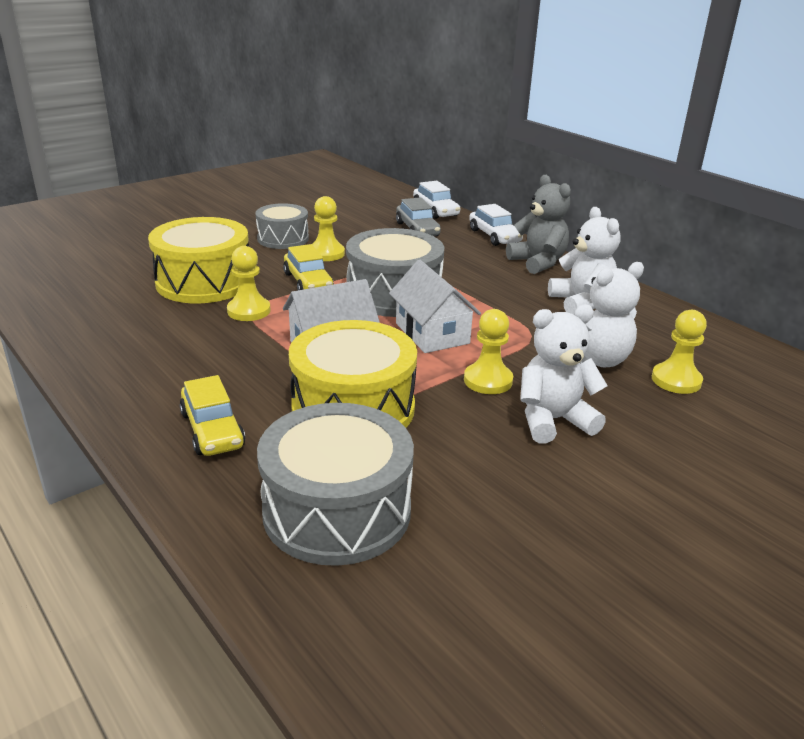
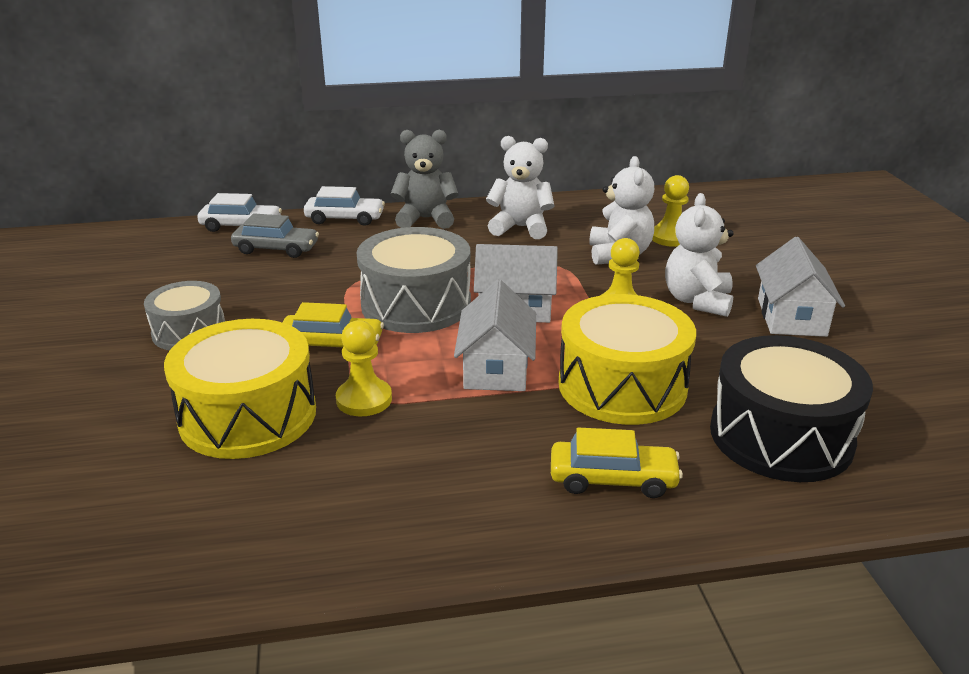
camera: 60 degrees left, 0 degrees up
grey drum [257,403,414,566] -> black drum [710,335,873,482]
yellow pawn [312,196,345,261] -> none
none -> white house [756,237,845,337]

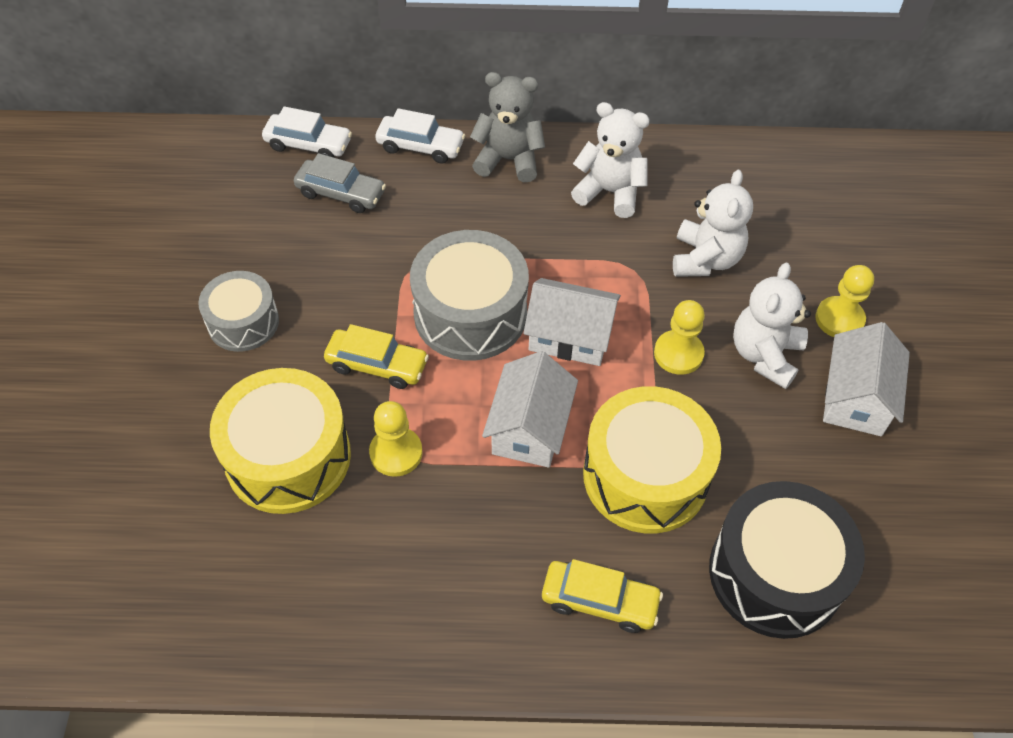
camera: 10 degrees right, 25 degrees up
yellow pawn [652,175,689,247] -> yellow pawn moved to [815,265,874,337]

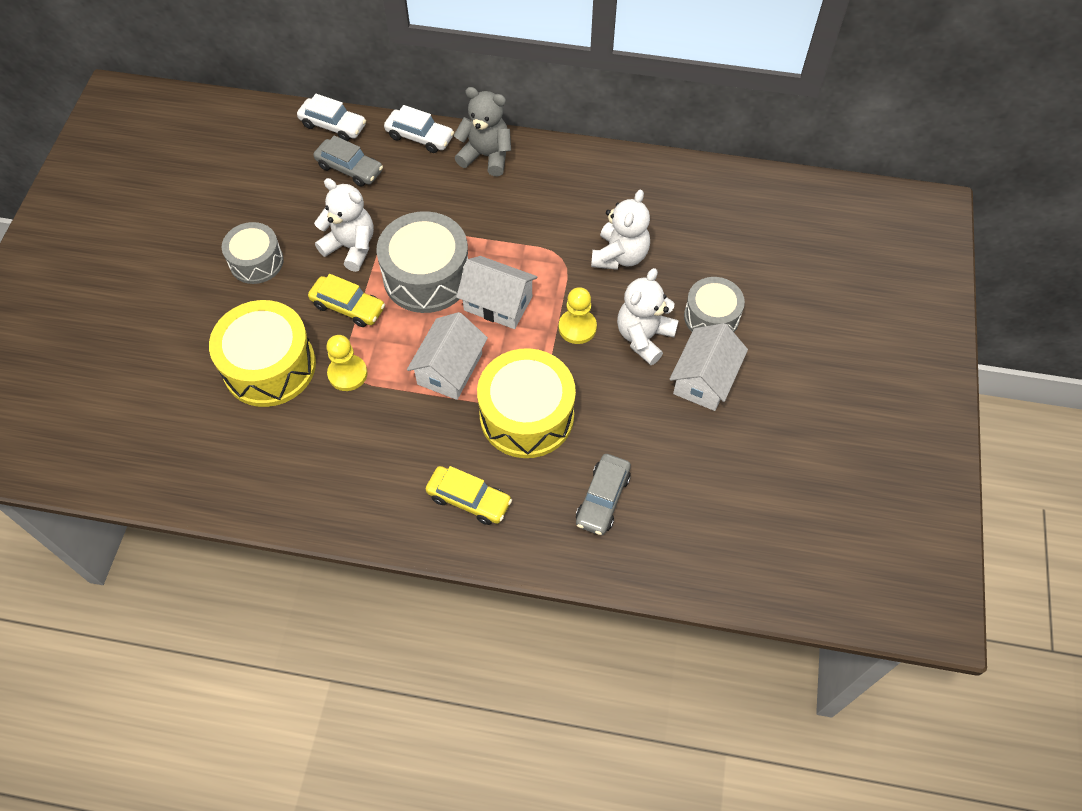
camera: 10 degrees right, 5 degrees up
white teddy bear [571,102,650,218] -> white teddy bear moved to [314,178,374,272]
black drum [709,481,865,639] -> grey car [576,454,631,535]
yellow pawn [815,265,874,337] -> grey drum [684,277,745,332]

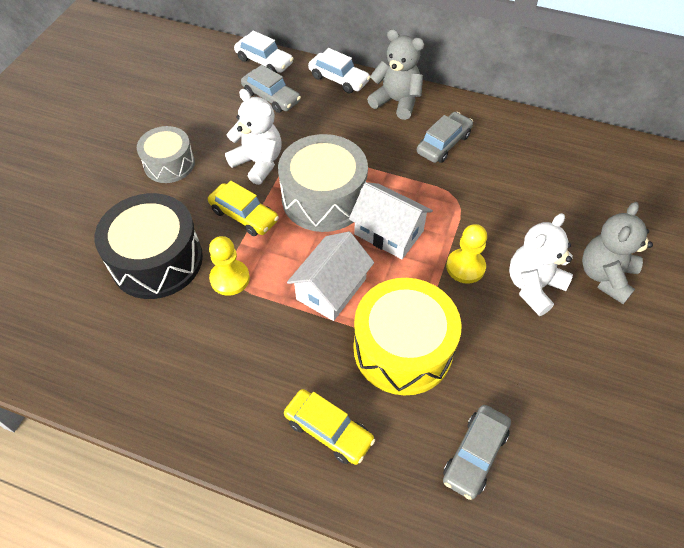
camera: 10 degrees right, 5 degrees down
yellow drum [209,300,316,407] -> black drum [94,193,203,299]
white teddy bear [591,190,650,270] -> none
white house [670,323,748,411] -> none
grey drum [684,277,745,332] -> grey teddy bear [582,202,653,304]
none -> grey car [417,112,473,163]

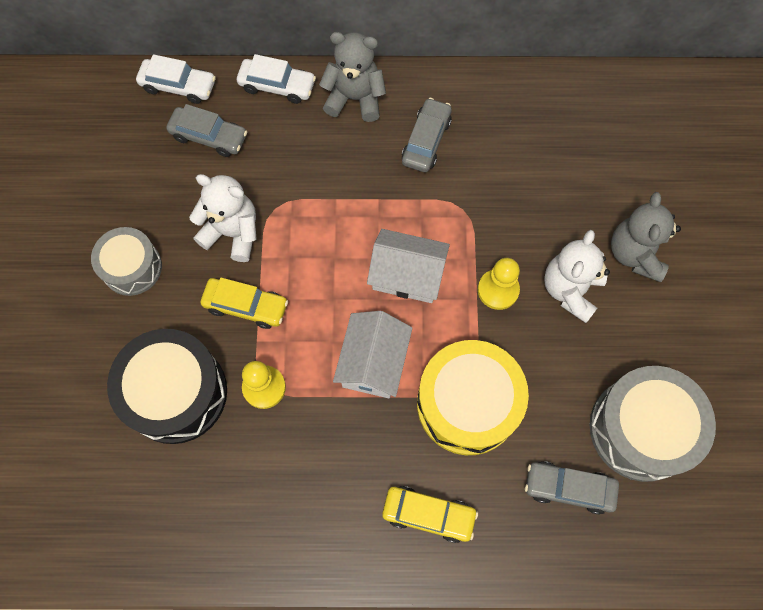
camera: 20 degrees left, 15 degrees up
grey drum [278,134,368,232] -> grey drum moved to [589,366,716,482]
grey car [443,405,511,500] -> grey car turned 90 degrees clockwise [525,461,619,514]

